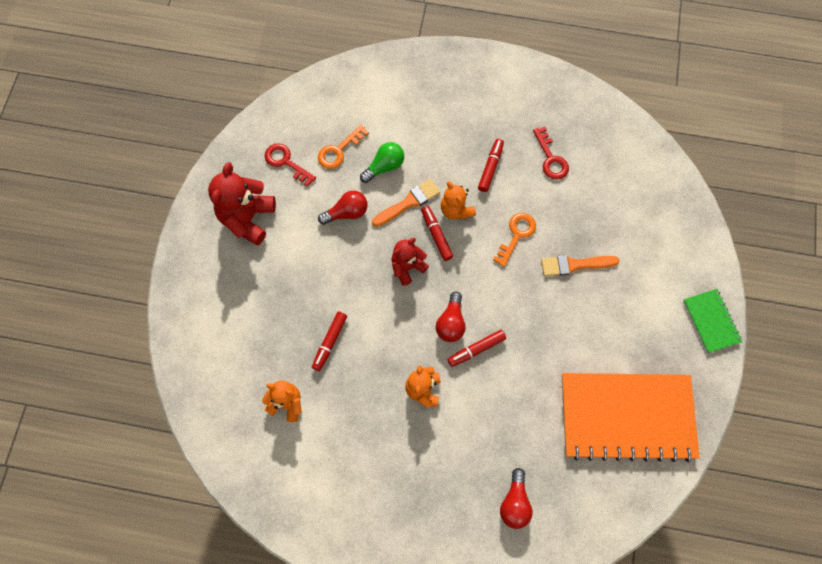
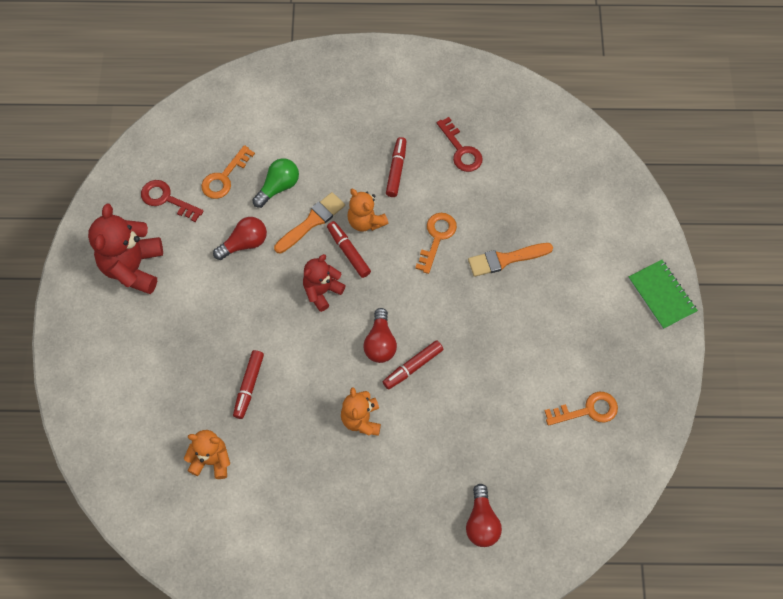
camera: 10 degrees left, 5 degrees down
orange notebook [562,373,700,462] -> orange key [545,392,618,426]

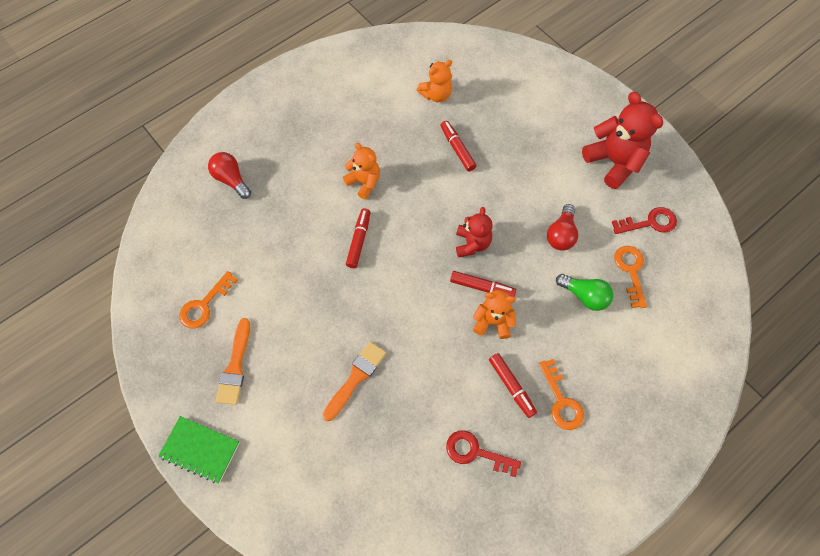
camera: 140 degrees right, 0 degrees up
green light bulb [253,158,299,208] -> green light bulb turned 60 degrees counterclockwise [556,274,613,311]
orange brush [274,192,345,254] -> orange brush moved to [216,318,250,405]
red light bulb [364,308,397,363] -> none
orange key [415,213,457,274] -> orange key moved to [539,359,584,430]

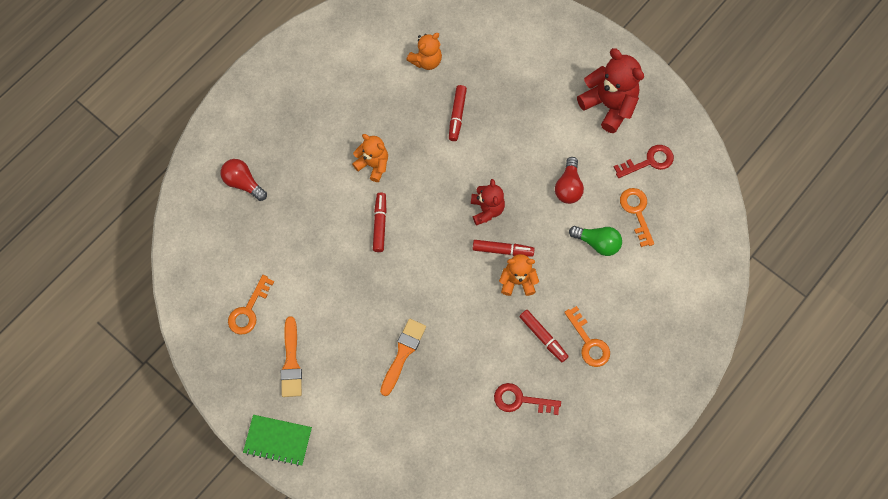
camera: 10 degrees left, 5 degrees up
red marker [440,121,476,171] -> red marker turned 135 degrees counterclockwise [449,85,467,141]

